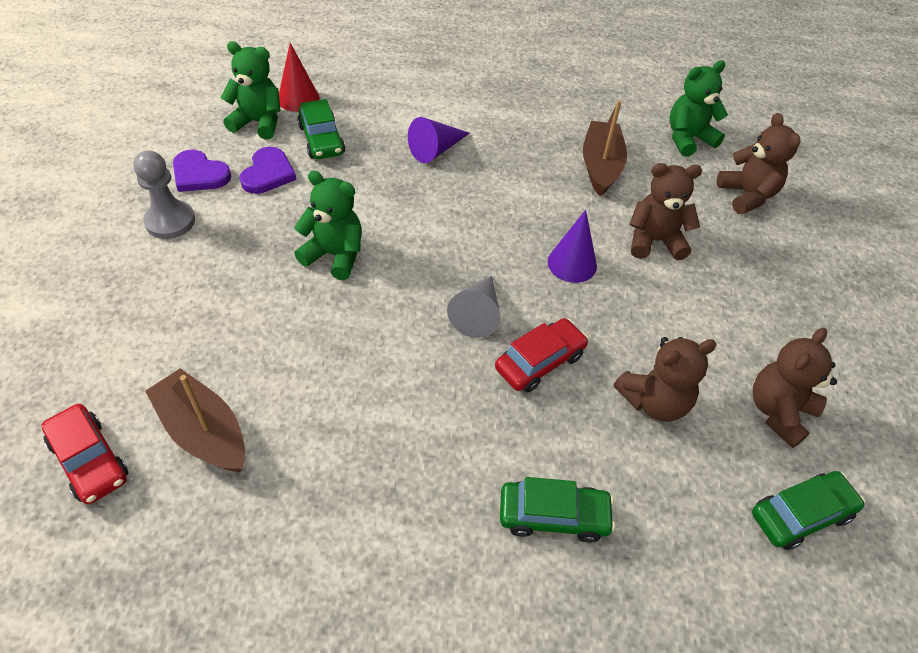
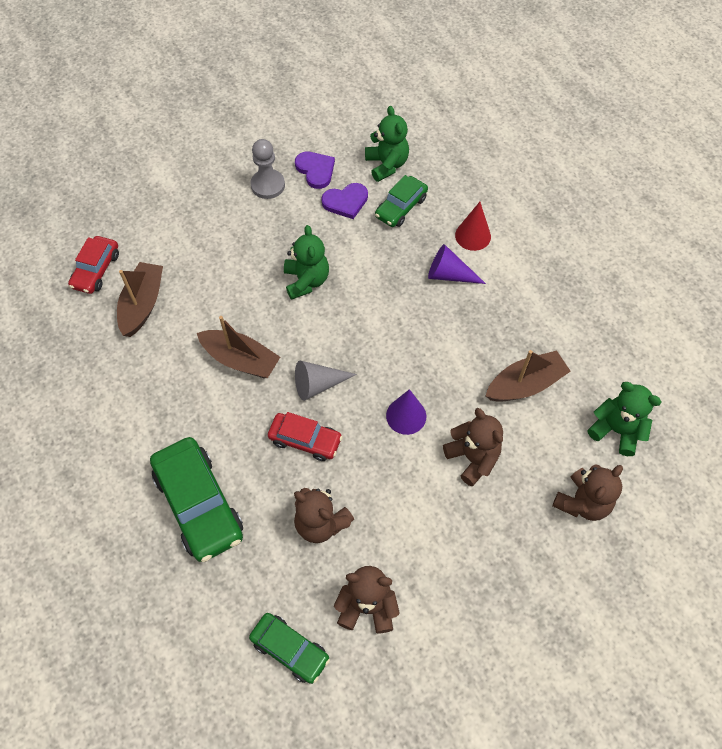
camera: 60 degrees right, 10 degrees up
purple heart [173,150,231,192] -> purple heart turned 150 degrees clockwise [295,152,335,189]
red cone [279,43,320,112] -> red cone moved to [455,202,491,251]
green car [500,477,615,543] -> green car [150,437,243,562], size x1.68
none -> brown boat [197,316,280,378]

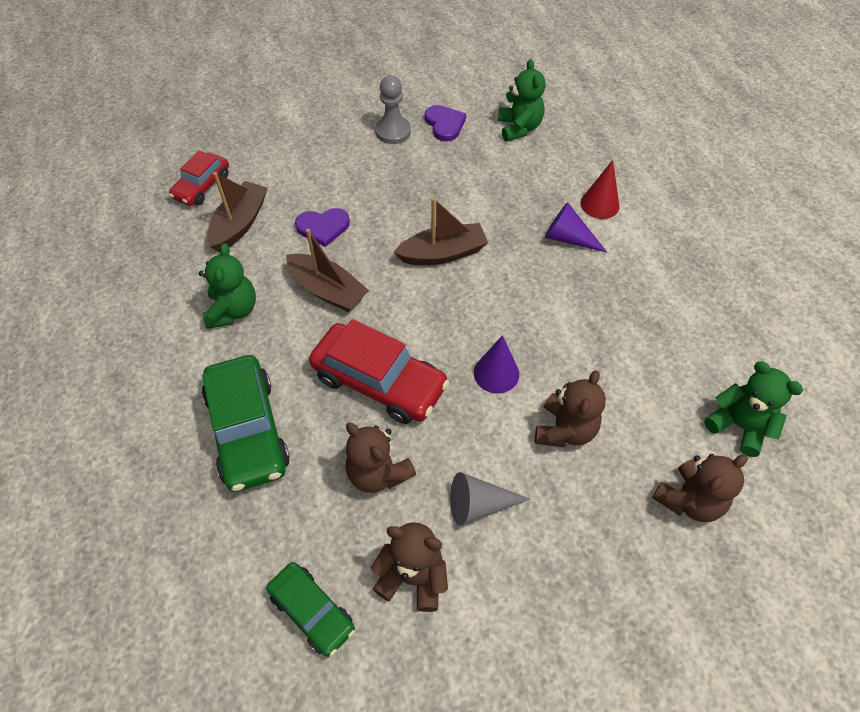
camera: 10 degrees right, 5 degrees down
red car [268,412,343,461] -> red car [309,319,449,424], size x1.68
green teddy bear [284,225,329,300] -> green teddy bear moved to [199,243,256,329]
grey cone [295,361,357,401] -> grey cone moved to [450,472,530,526]
purple heart [321,183,368,219] -> purple heart moved to [295,208,350,247]
green car [375,175,428,227] -> none
brown teddy bear [443,408,503,486] -> brown teddy bear turned 45 degrees clockwise [535,370,606,447]
brown boat [486,350,571,402] -> brown boat moved to [394,198,488,265]

